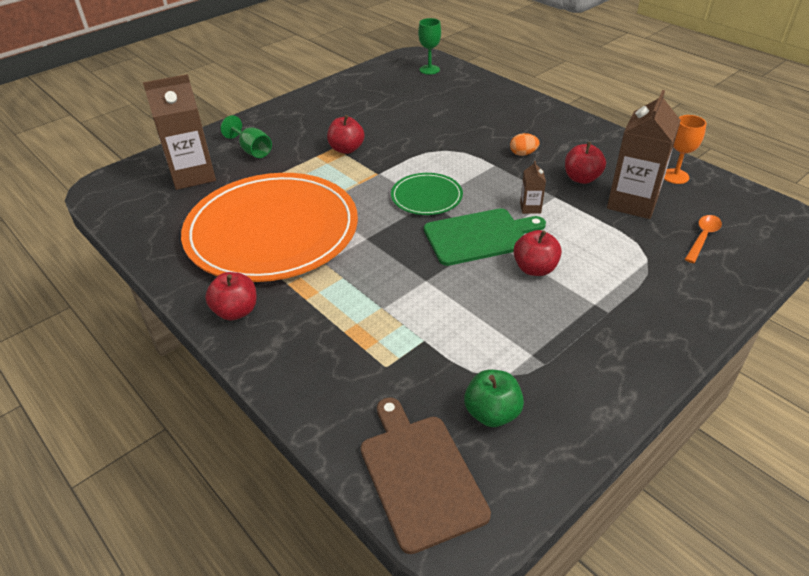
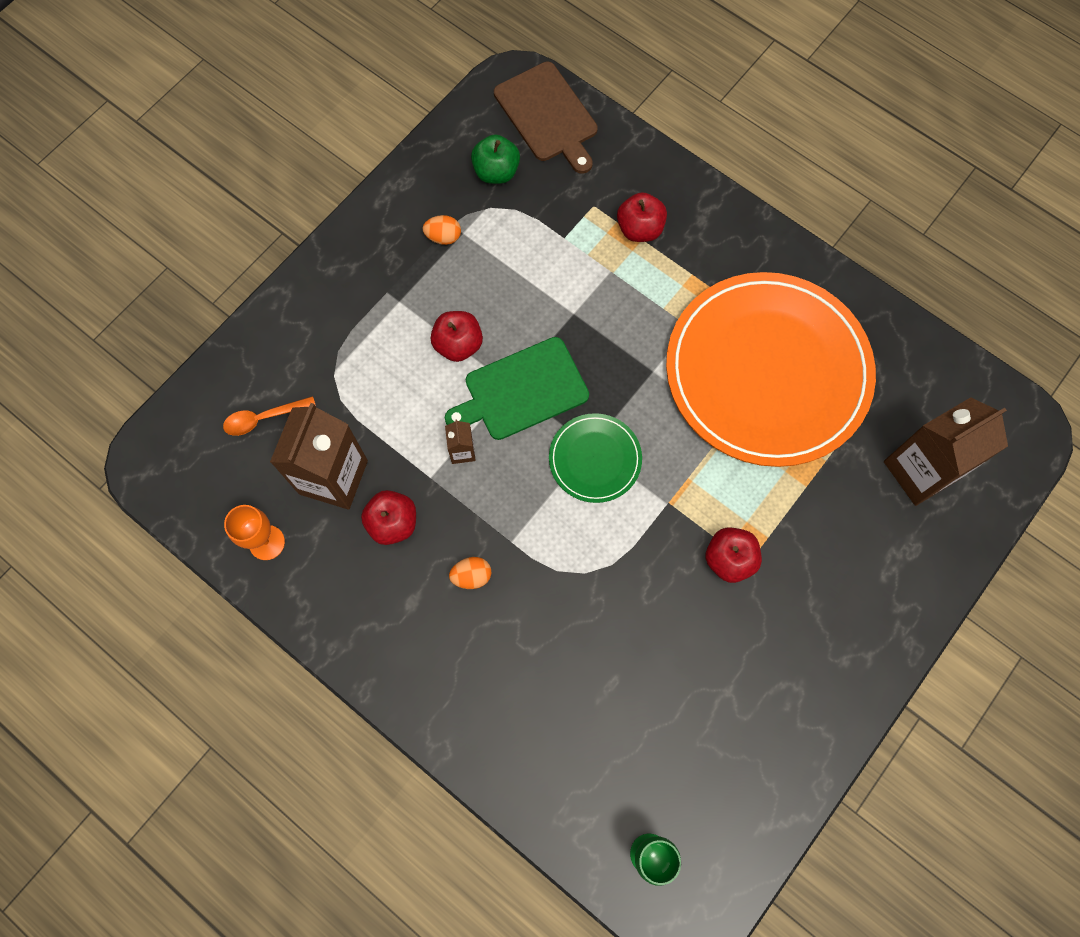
camera: 170 degrees right, 30 degrees up
red apple [205,272,256,320] -> red apple moved to [617,192,667,242]
green goblet [220,115,272,158] -> none
orange spoon [685,215,722,263] -> orange spoon turned 45 degrees clockwise [223,396,316,436]
none -> orange egg [423,215,461,245]

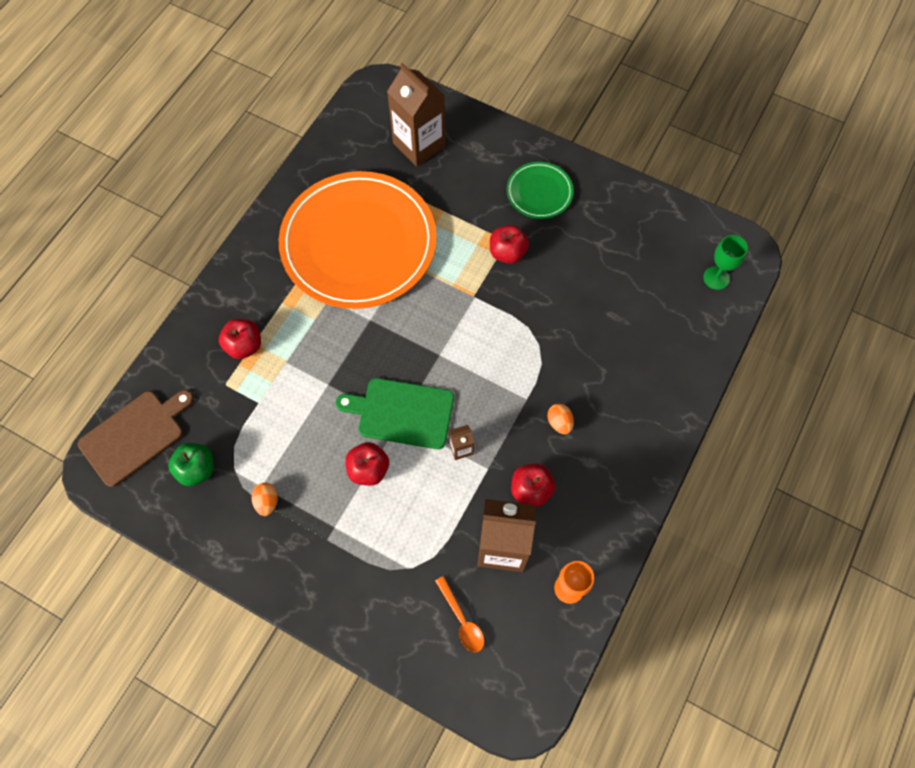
camera: 100 degrees left, 5 degrees down
green cutting board [445,337,589,440] -> green cutting board turned 135 degrees clockwise [336,378,454,449]
green plate [549,413,642,503] -> green plate moved to [506,162,574,219]

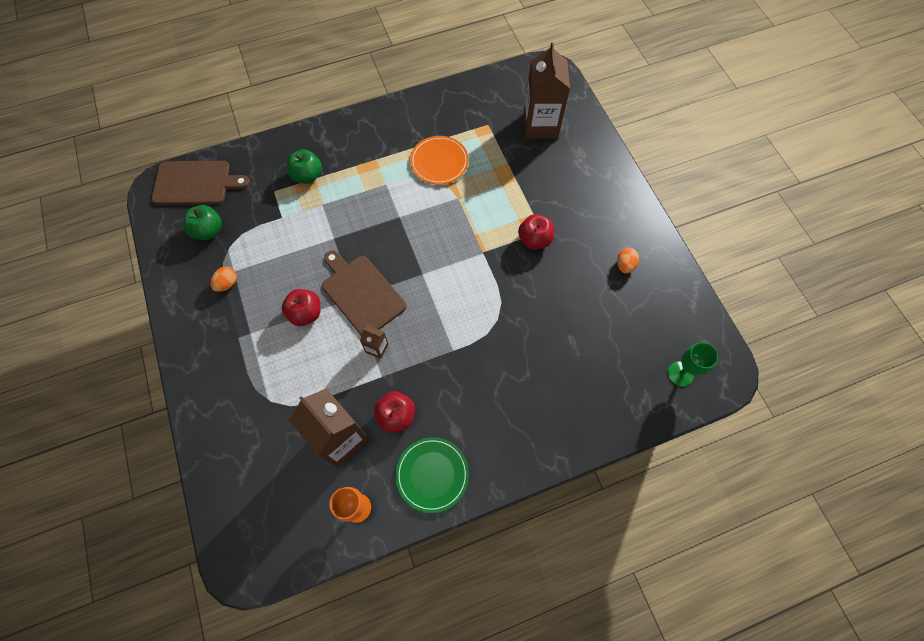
camera: 40 degrees right, 0 degrees up
red apple [219,319,261,359] -> green apple [287,150,322,184]
orange plate [279,171,437,309] -> orange plate [410,136,469,185], size x0.44
green cutting board [336,378,454,449] -> brown cutting board [322,250,407,335]
orange spoon [435,576,484,652] -> none
green plate [506,162,574,219] -> green plate moved to [395,437,469,513]
orange egg [547,404,574,434] -> orange egg moved to [617,248,639,274]

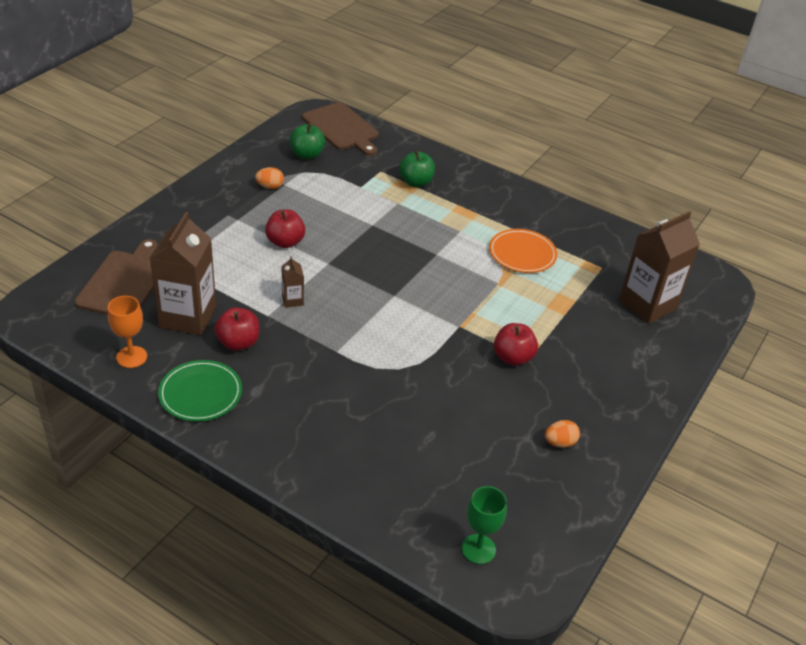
camera: 50 degrees right, 25 degrees down
brown cutting board [322,250,407,335] -> brown cutting board moved to [75,239,158,315]

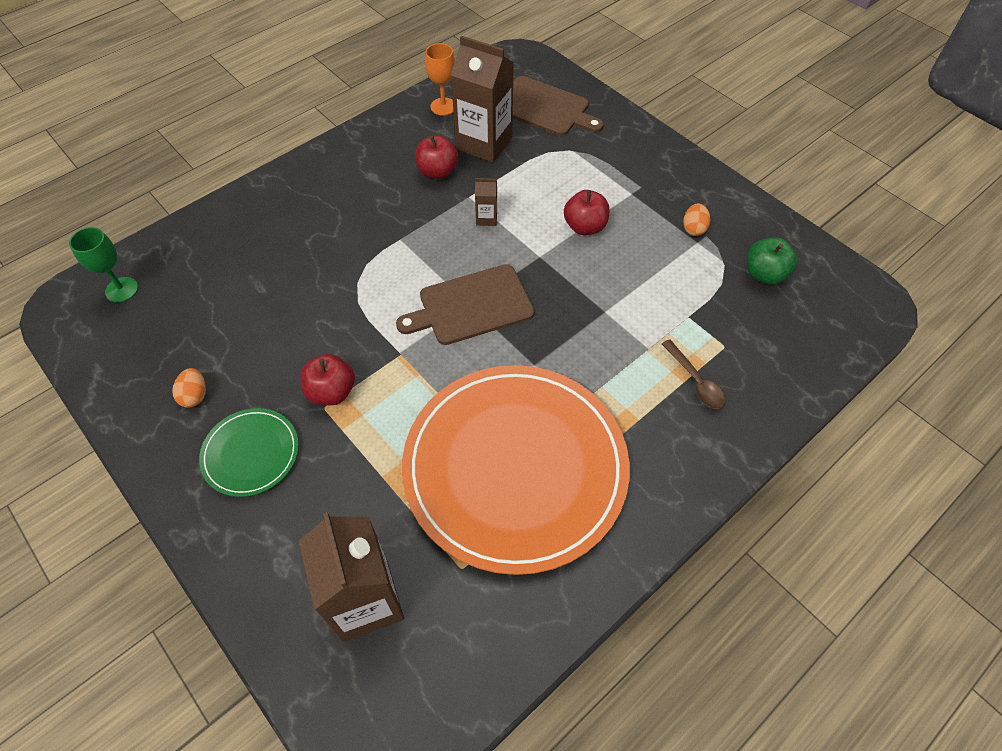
camera: 110 degrees right, 15 degrees up
green plate [158,360,242,422] -> green plate moved to [199,408,299,497]
brown cutting board [302,102,379,156] -> brown cutting board moved to [396,264,535,345]
green apple [399,151,435,187] -> brown spoon [662,339,726,409]
orange plate [489,229,557,273] -> orange plate [402,365,630,575], size x2.28

